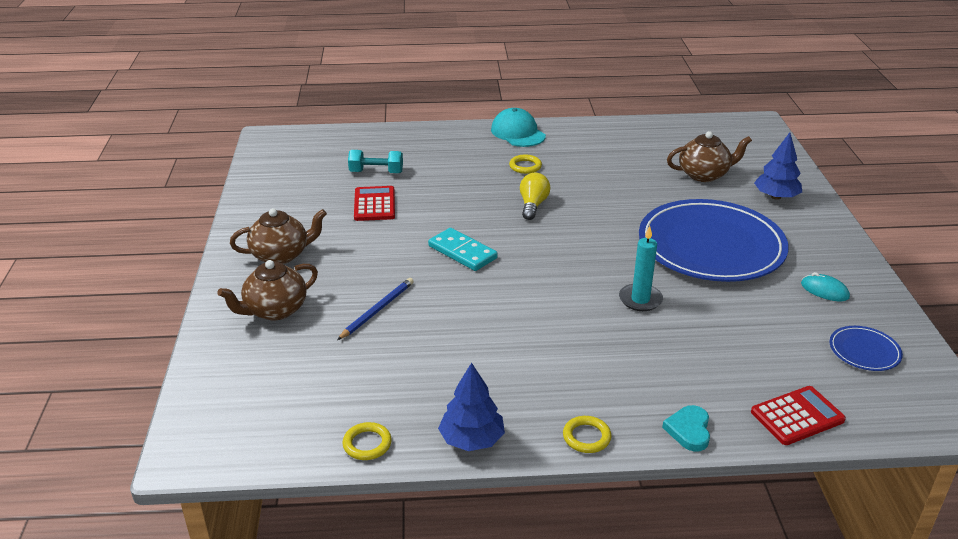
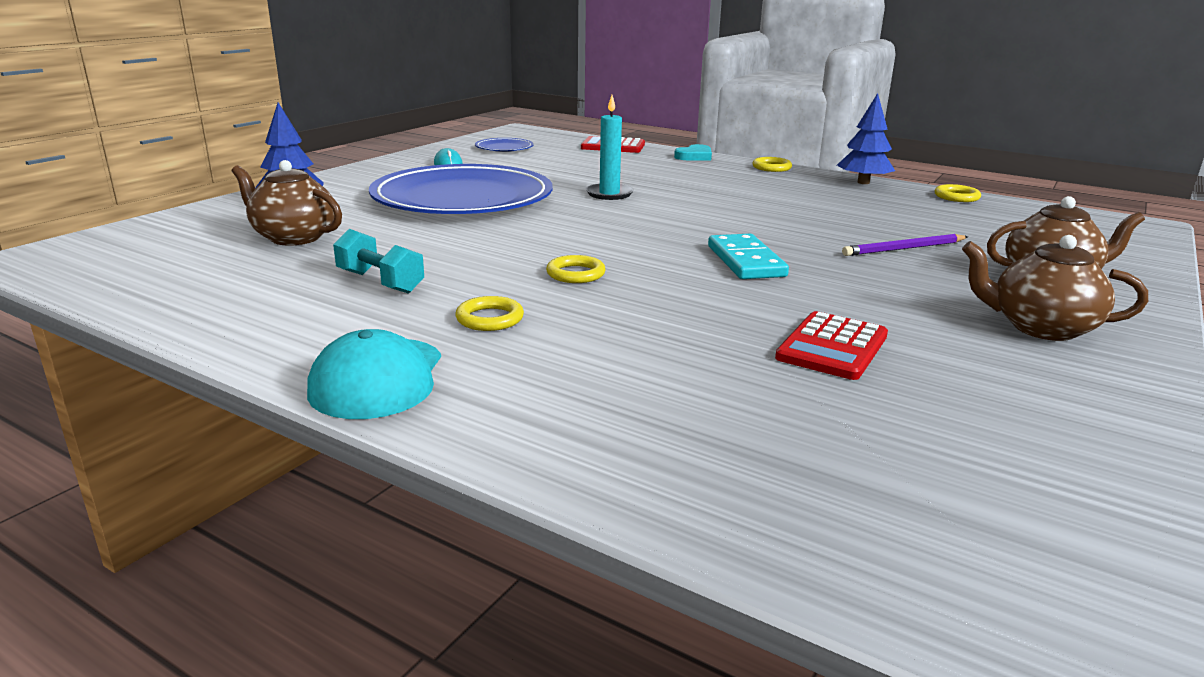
camera: 145 degrees left, 10 degrees down
blue pencil [337,278,414,340] -> purple pencil [842,234,968,256]
turquoise dumbbell [348,150,403,173] -> turquoise dumbbell moved to [333,229,424,294]
yellow light bulb [520,173,550,220] -> yellow ring [546,255,605,283]

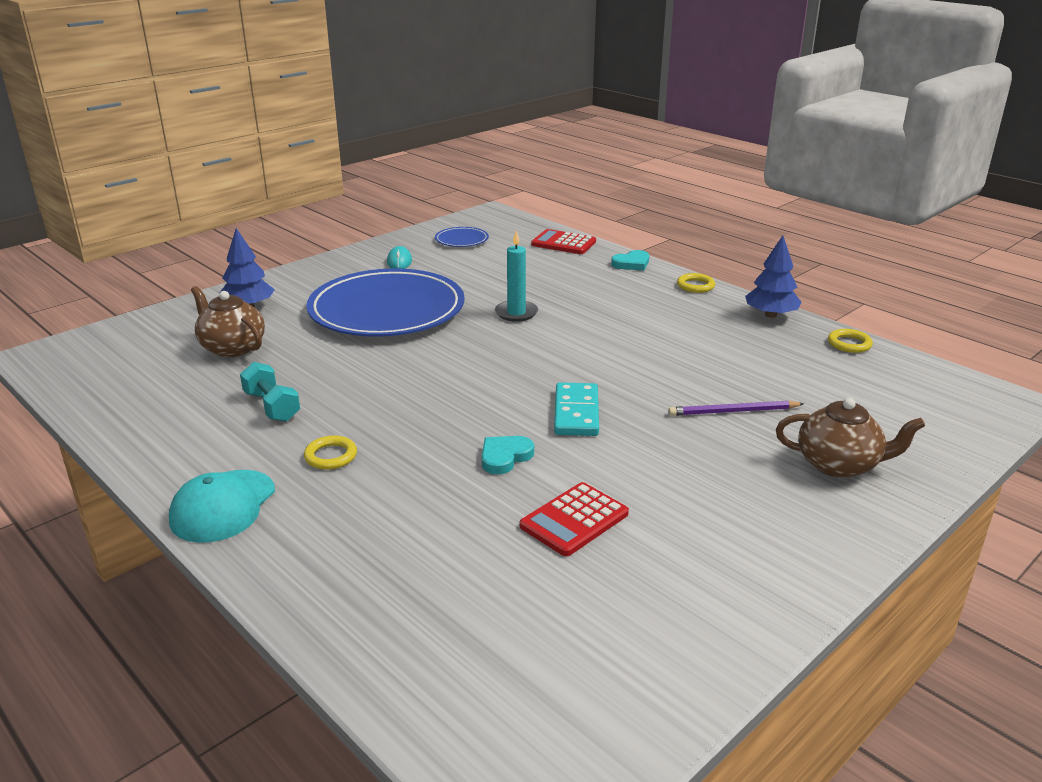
camera: 15 degrees right, 5 degrees up
yellow ring [546,255,605,283] -> none
brown teapot [962,235,1148,341] -> none
none -> turquoise heart [482,436,534,474]

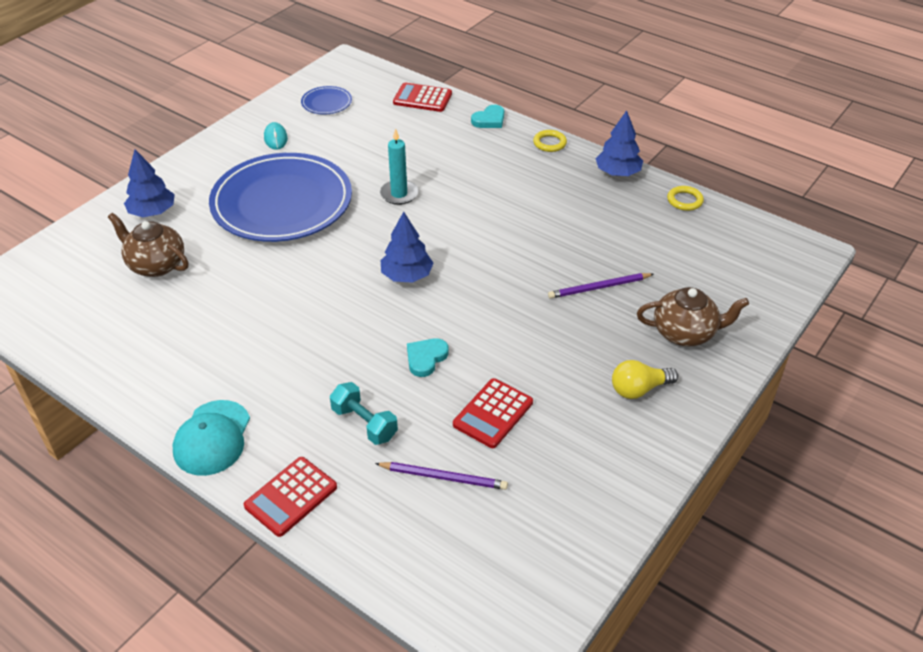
camera: 10 degrees left, 15 degrees up
turquoise dumbbell [240,362,300,422] -> turquoise dumbbell moved to [330,382,398,445]
yellow ring [304,436,357,470] -> none
turquoise domino [554,382,599,436] -> none
none -> red calculator [244,457,337,537]
none -> purple pencil [375,462,508,490]
none -> blue tree [381,211,433,283]
none -> yellow light bulb [612,360,678,399]

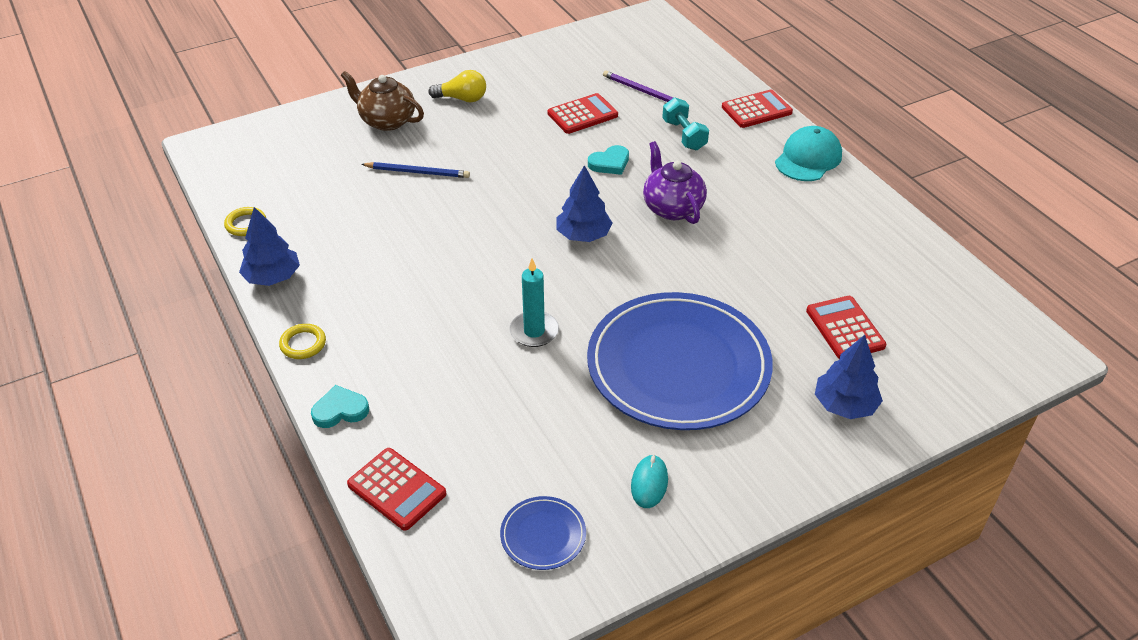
camera: 155 degrees left, 0 degrees up
brown teapot [108,213,188,277] -> red calculator [806,296,887,359]
purple pencil [548,273,654,299] -> blue pencil [361,162,470,178]
none -> purple teapot [643,141,707,224]

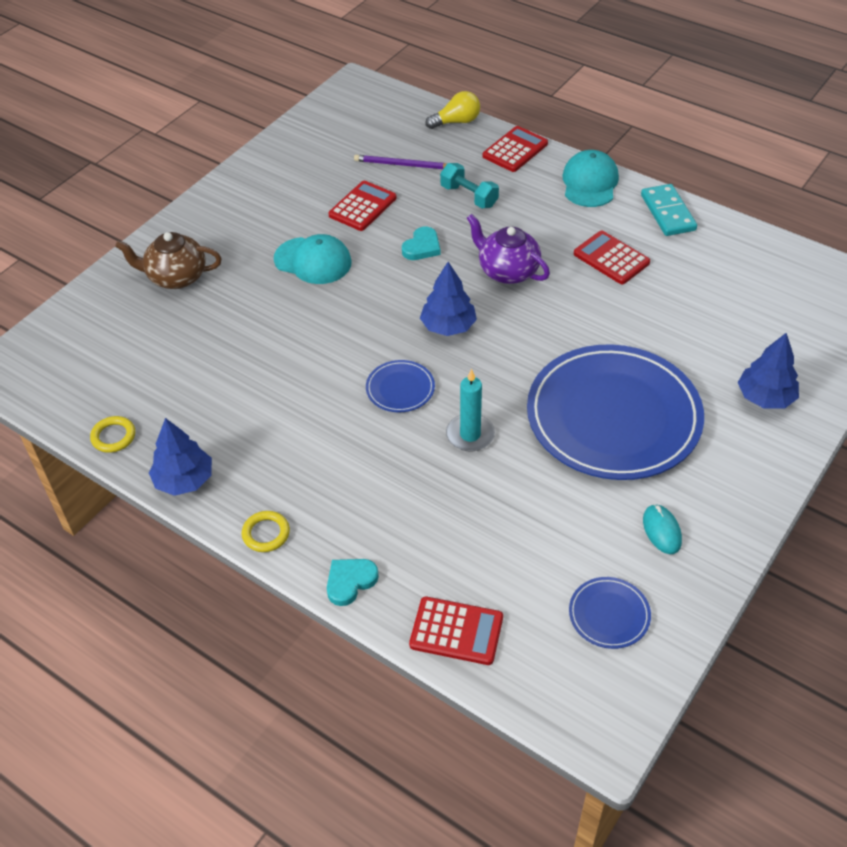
camera: 25 degrees left, 5 degrees up
blue pencil [361,162,470,178] -> none
yellow light bulb [428,70,486,102] -> yellow light bulb moved to [426,91,480,129]
red calculator [806,296,887,359] -> red calculator moved to [574,231,650,284]
none -> turquoise cap [274,234,352,284]
none -> blue plate [366,360,435,412]
none -> turquoise domino [641,184,697,236]

